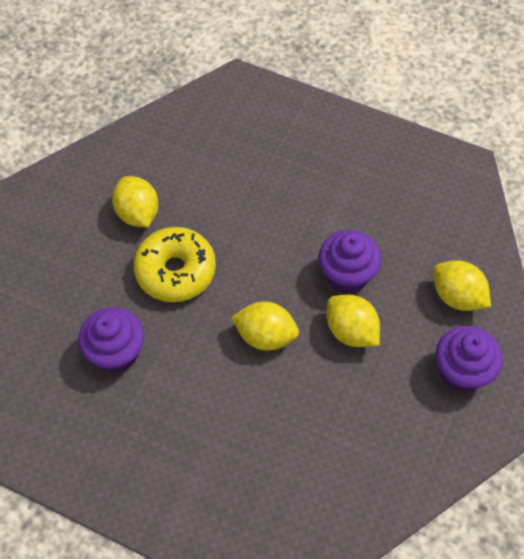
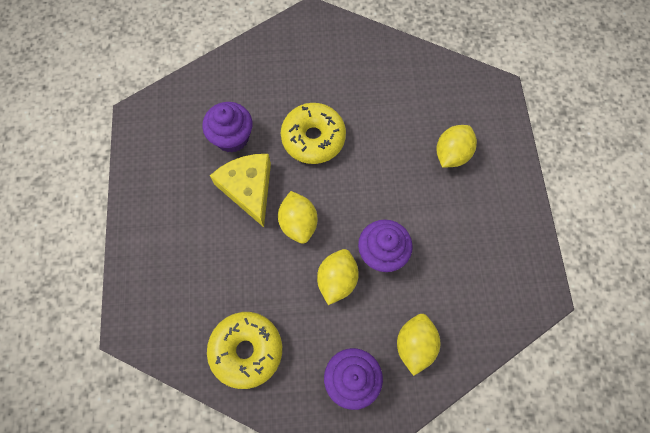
camera: 60 degrees right, 10 degrees up
yellow lemon [112,176,159,227] -> yellow lemon moved to [436,125,477,168]
none -> yellow donut [207,312,282,389]
none -> yellow cheese [210,154,271,227]

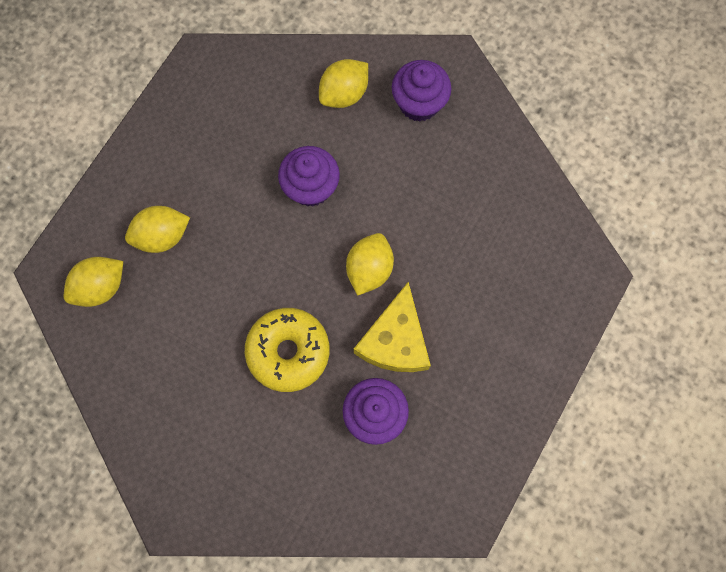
camera: 145 degrees left, 5 degrees up
yellow donut [207,312,282,389] -> none
yellow lemon [317,249,359,305] -> yellow lemon moved to [64,257,123,307]

